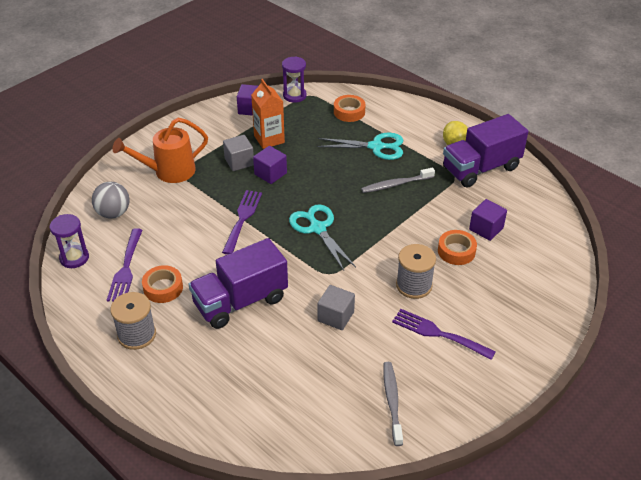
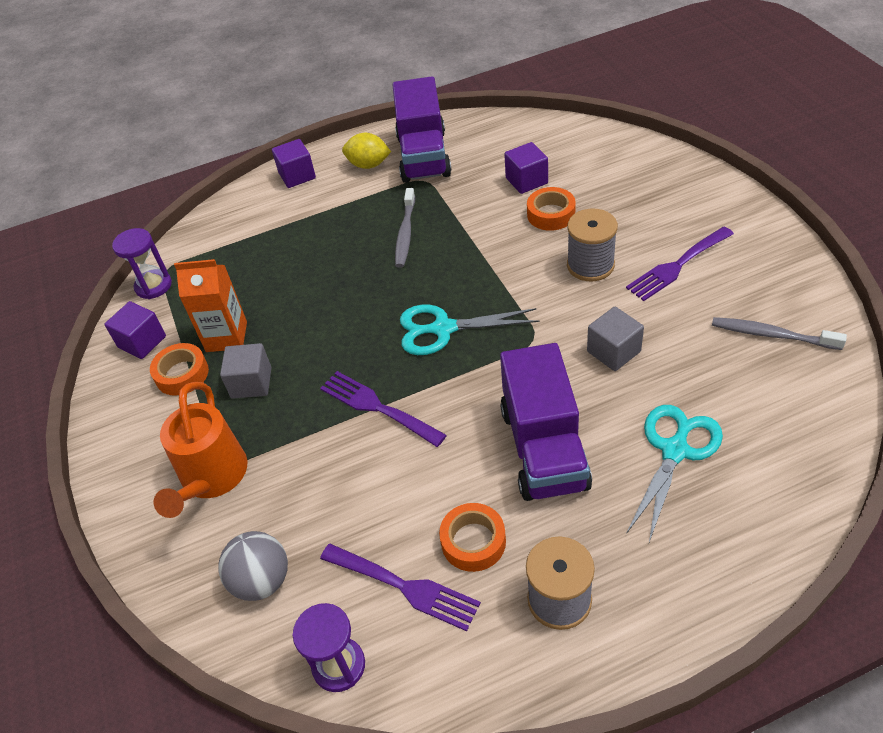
camera: 60 degrees left, 5 degrees up
purple cube [253,146,287,184] -> purple cube moved to [272,139,316,188]
turquoise scissors [317,133,403,160] -> turquoise scissors moved to [626,405,723,542]
orange tape [334,95,366,122] -> orange tape moved to [150,343,209,396]

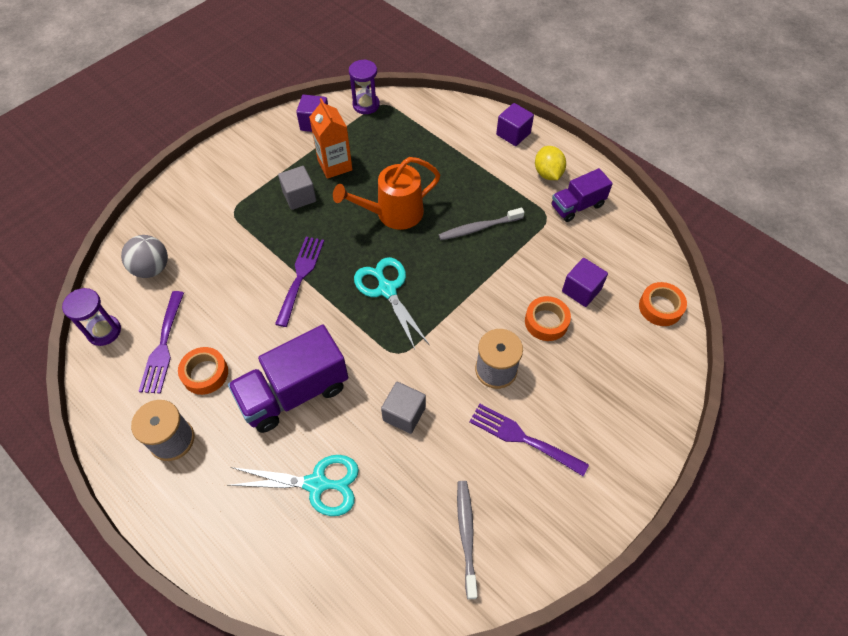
camera: 60 degrees right, 10 degrees up
orange tape [150,343,209,396] -> orange tape moved to [639,282,687,326]
orange watering can [154,382,247,518] -> orange watering can moved to [333,157,440,230]
purple truck [393,76,452,183] -> purple truck [551,168,613,222], size x0.60

